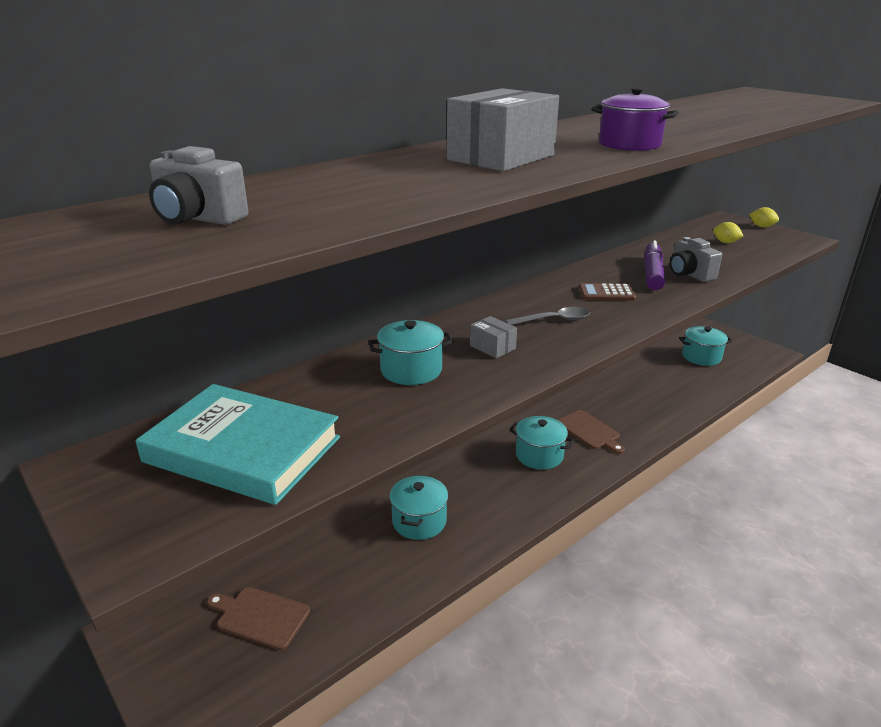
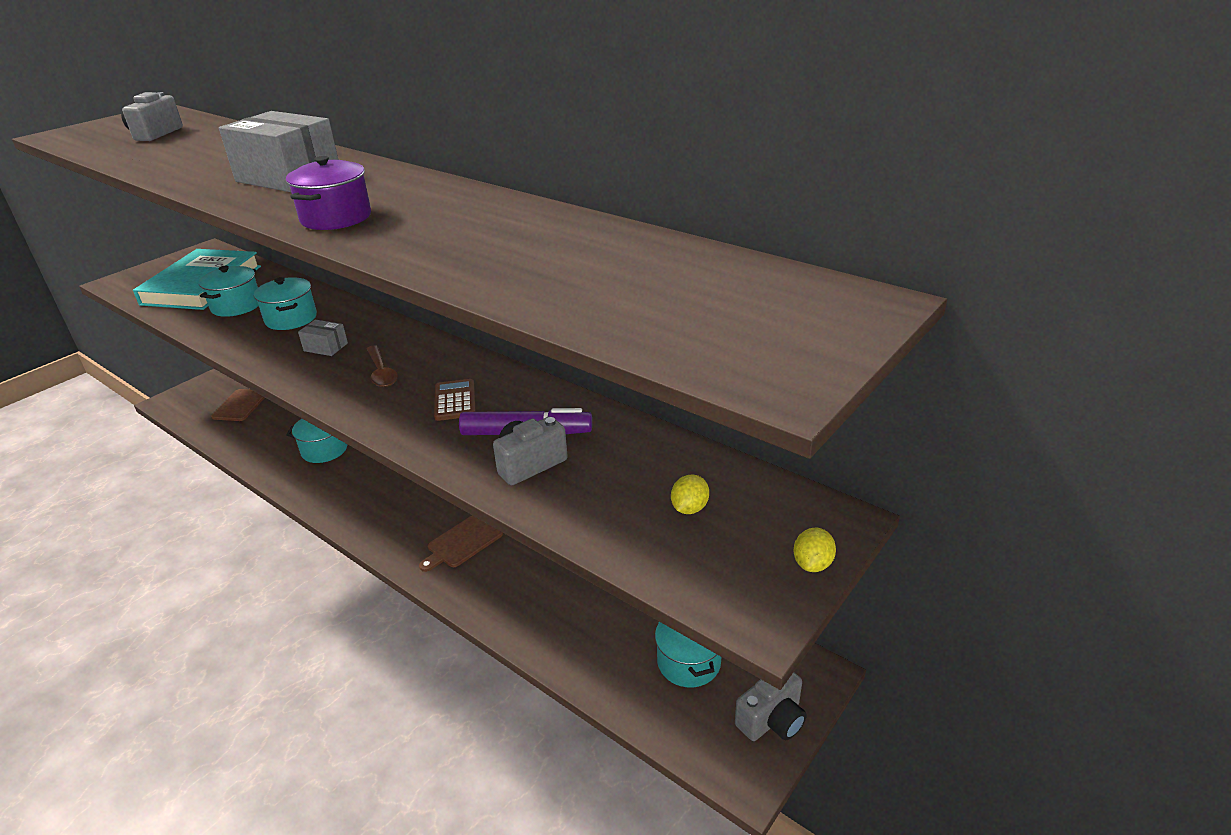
camera: 80 degrees right, 5 degrees up
grey box [470,316,517,358] -> grey box turned 75 degrees clockwise [298,320,348,356]
grey spoon [506,307,590,325] -> brown spoon [367,345,398,387]
turquoise pot [509,416,574,470] -> turquoise pot moved to [199,266,259,317]
none -> grey camera [735,672,807,741]

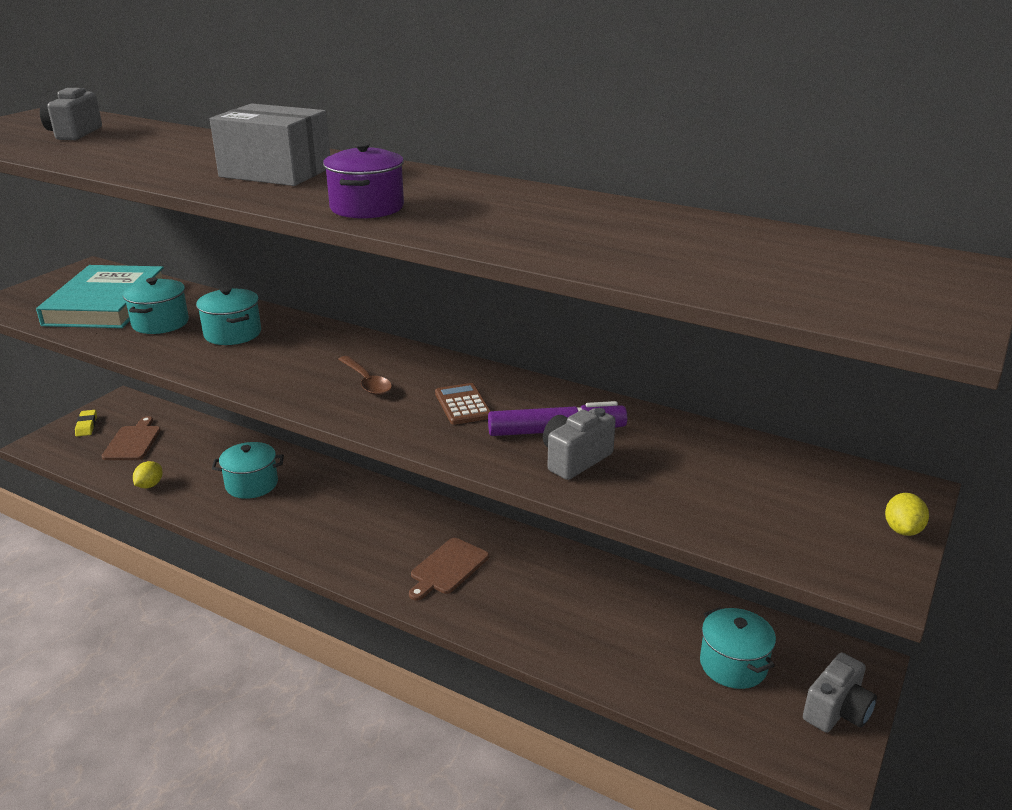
camera: 10 degrees left, 5 degrees down
grey box [298,320,348,356] -> none
yellow lemon [671,475,709,514] -> yellow lemon moved to [133,461,163,489]
none -> yellow eraser [75,410,97,437]

